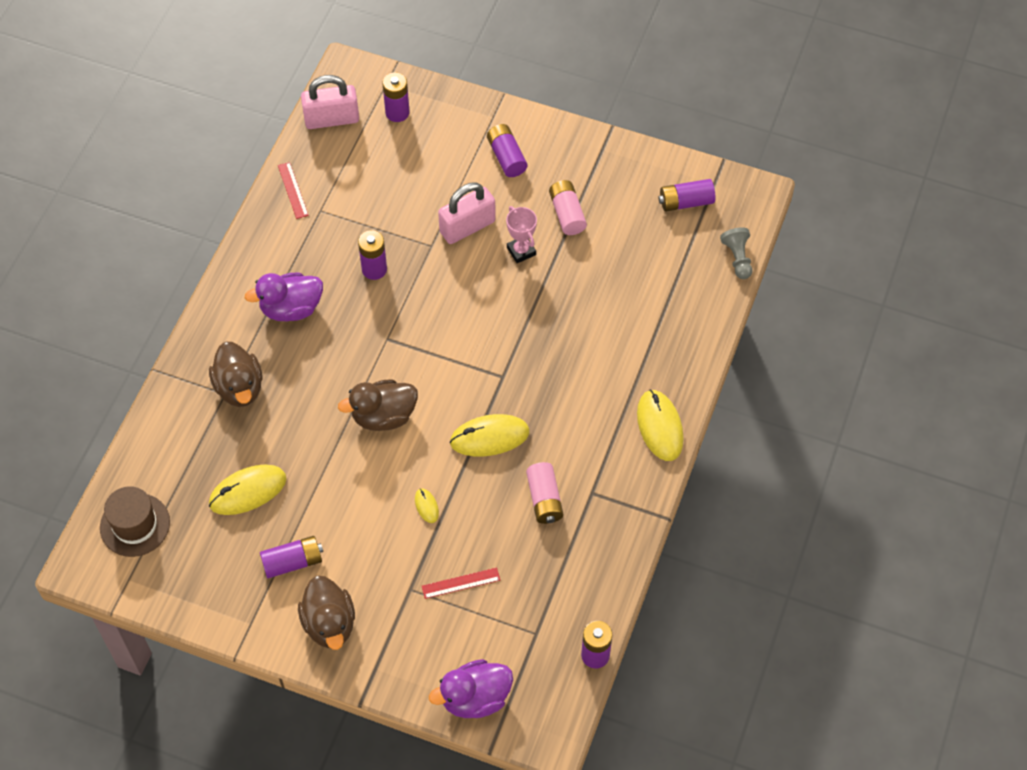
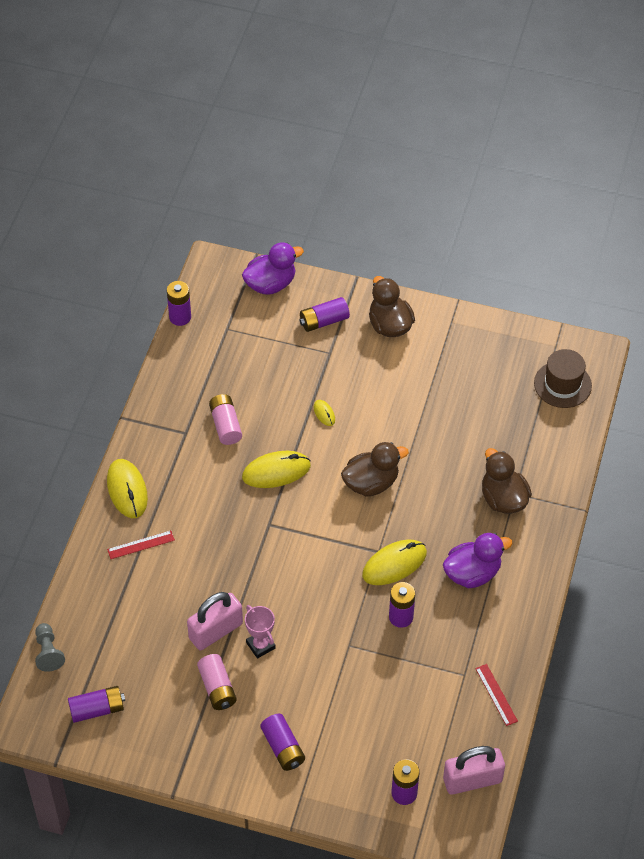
camera: 175 degrees right, 5 degrees down
yellow mouse [209,465,287,515] -> yellow mouse moved to [362,540,427,585]
purple battery [260,536,323,578] -> purple battery moved to [300,297,350,332]
red ruler [422,567,500,599] -> red ruler moved to [107,530,175,559]
pink padlock [438,182,496,244] -> pink padlock moved to [187,592,243,650]

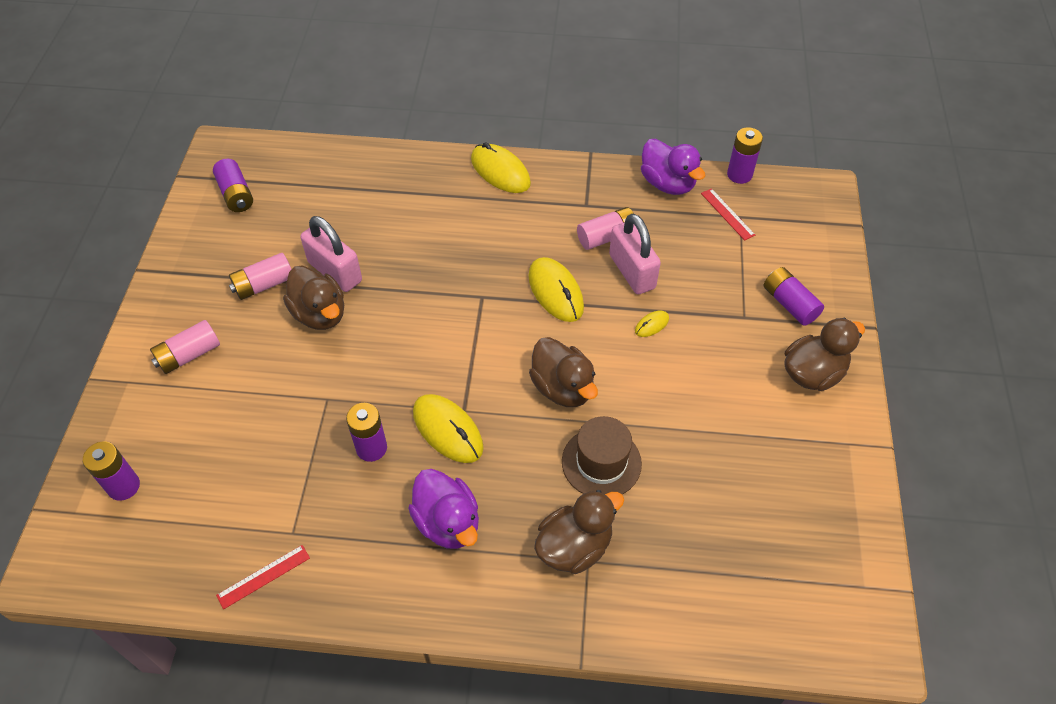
camera: 80 degrees right, 0 degrees up
grey pawn [35,623,65,672] -> none
yellow mouse [107,459,148,518] -> yellow mouse turned 75 degrees clockwise [471,142,531,193]
red ruler [107,530,175,559] -> red ruler moved to [701,188,755,241]
purple duck [242,242,304,295] -> purple duck moved to [641,139,705,195]
pink trophy [245,605,276,659] -> brown duck [283,265,344,330]
purple battery [260,714,305,771] -> pink battery [150,320,220,374]
pink padlock [443,746,505,795] -> pink padlock moved to [609,214,661,294]
brown hat [534,349,592,408] -> brown hat moved to [562,416,642,494]

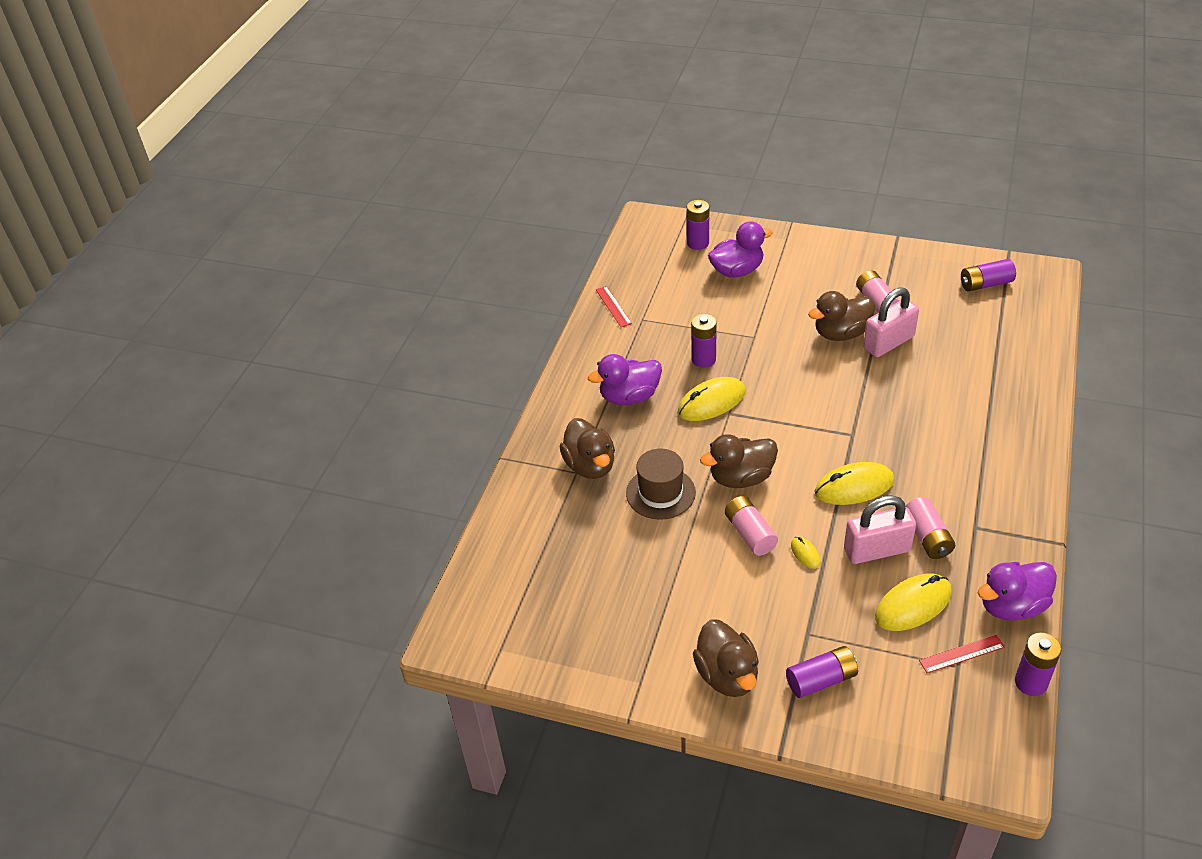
camera: 105 degrees right, 10 degrees down
pink battery [150,320,220,374] -> pink battery moved to [725,496,778,556]
yellow mouse [471,142,531,193] -> yellow mouse moved to [875,574,952,631]
none -> purple duck [708,221,773,278]

